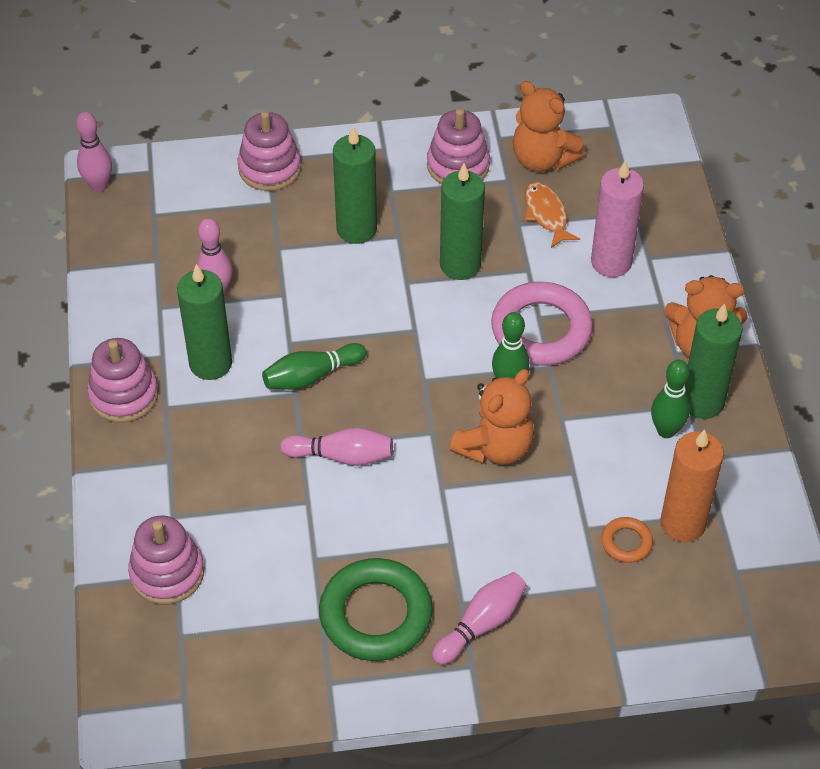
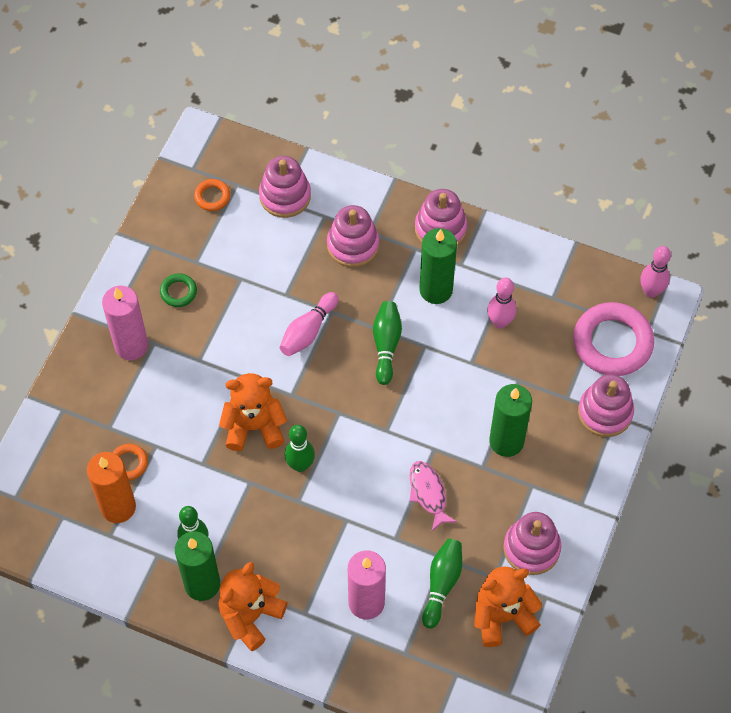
camera: 120 degrees right, 10 degrees up
green ring [319,558,433,661] -> green ring [160,273,197,307], size x0.47
pink bowling pin [432,572,527,665] -> pink candle [102,286,148,360]
green candle [440,163,485,280] -> pink fish [409,461,457,531]
orange teddy bear [450,369,534,465] -> orange teddy bear turned 105 degrees clockwise [219,373,287,451]
pink ring [491,282,593,366] -> pink ring moved to [573,302,654,376]
orange fish [525,182,580,248] -> green bowling pin [422,539,462,628]
none -> orange ring [194,179,230,211]
none -> pink stacking toy [327,205,379,267]

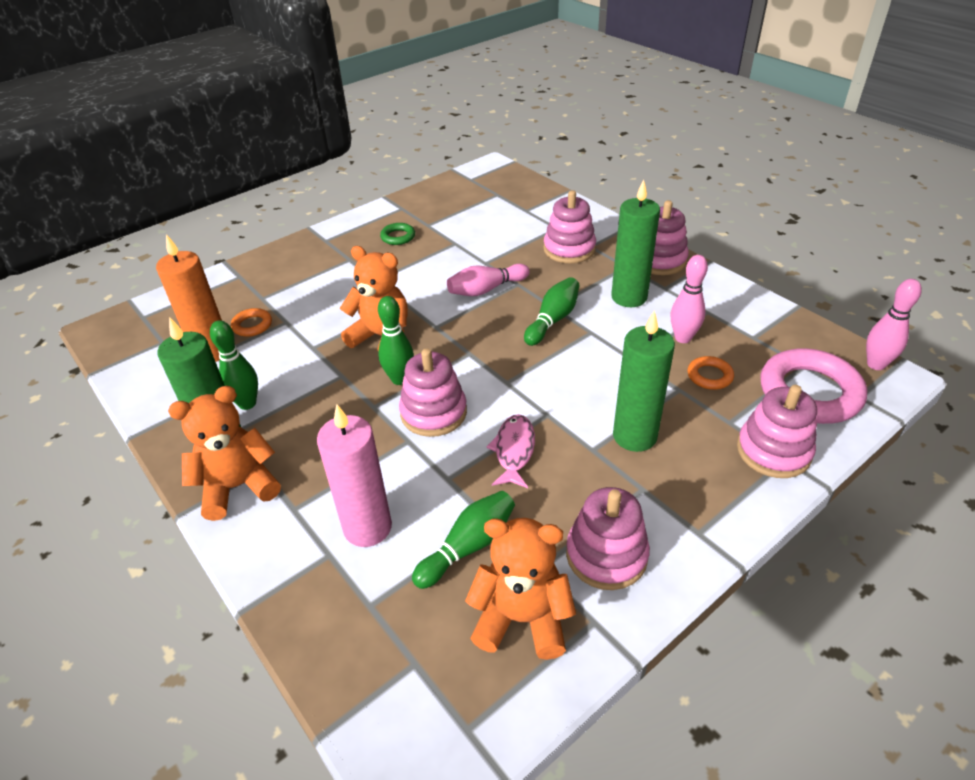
camera: 30 degrees right, 20 degrees down
pink candle [102,286,148,360] -> none
orange ring [194,179,230,211] -> orange ring moved to [687,356,734,390]
pink stacking toy [259,156,311,218] -> pink stacking toy moved to [399,348,467,437]

